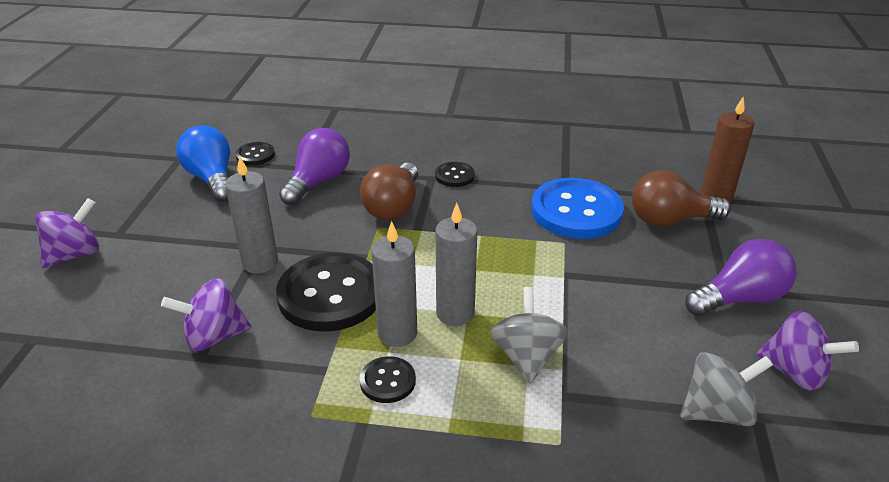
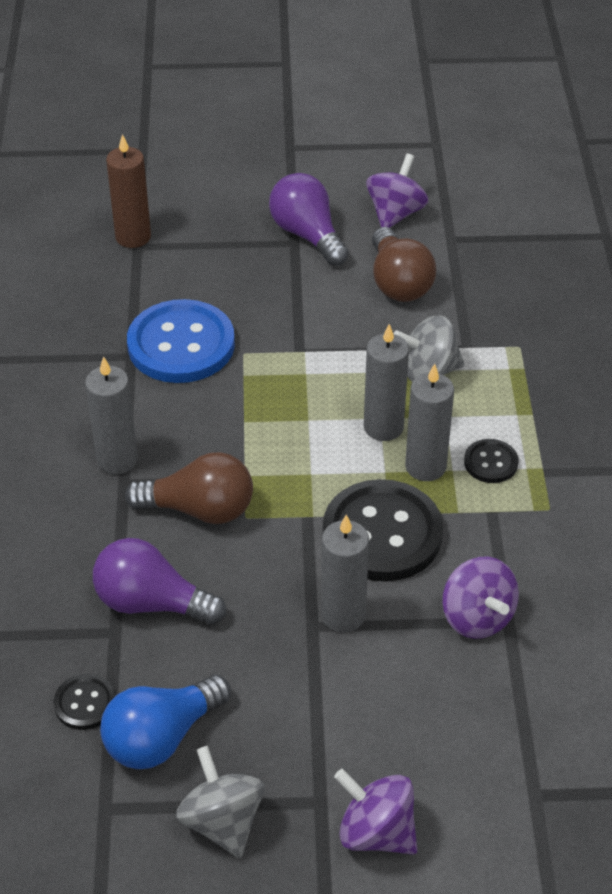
camera: 100 degrees left, 10 degrees up
black button [435,162,475,187] -> grey candle [85,356,138,474]
brown light bulb [632,170,731,227] -> brown light bulb moved to [372,227,436,302]
grey spinning top [680,352,773,426] -> grey spinning top moved to [176,746,264,858]

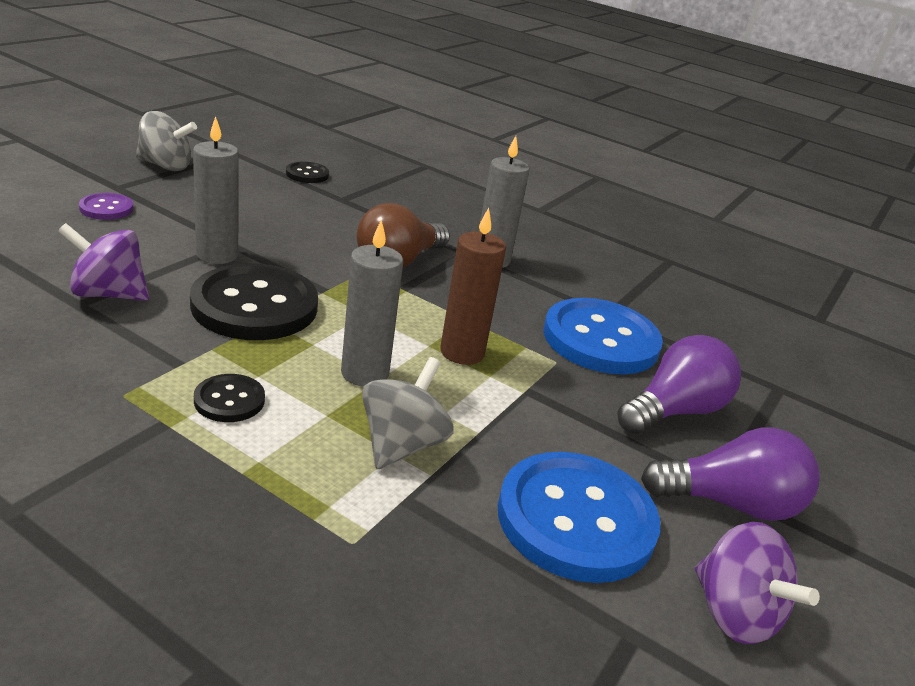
camera: 120 degrees right, 15 degrees down
purple light bulb [93,538,226,625] -> purple light bulb moved to [617,335,741,434]
blue light bulb [100,674,231,769] -> none
brown candle [106,134,151,248] -> brown candle moved to [440,208,506,365]
purple spinning top [334,769,417,855] -> none
brown light bulb [372,227,436,302] -> blue button [498,452,660,583]
grey candle [405,364,454,481] -> none
none -> purple button [79,193,133,220]

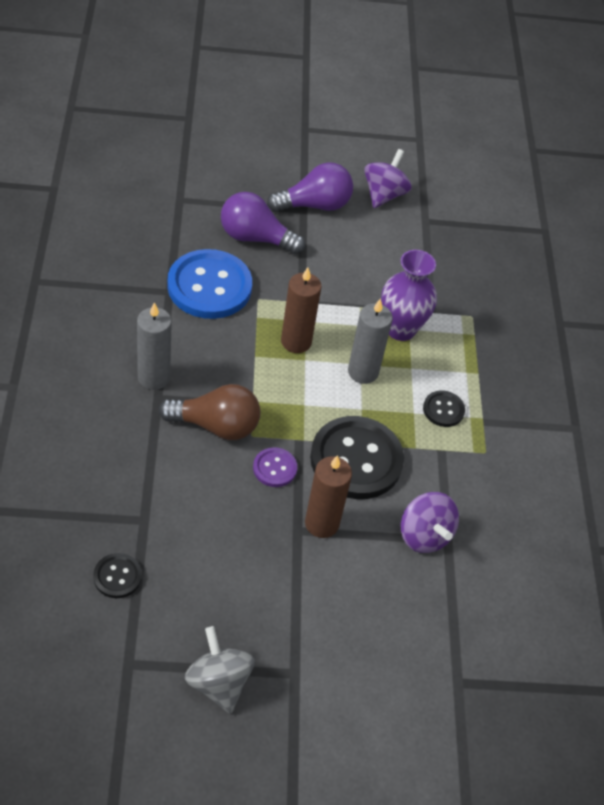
camera: 125 degrees left, 20 degrees up
purple button [79,193,133,220] -> purple button moved to [253,447,297,487]
grey candle [193,116,239,264] -> brown candle [305,455,352,538]
grey spinning top [362,357,454,469] -> purple vase [381,250,437,341]
blue button [498,452,660,583] -> none
purple light bulb [641,428,820,521] -> purple light bulb turned 105 degrees clockwise [267,162,353,212]

